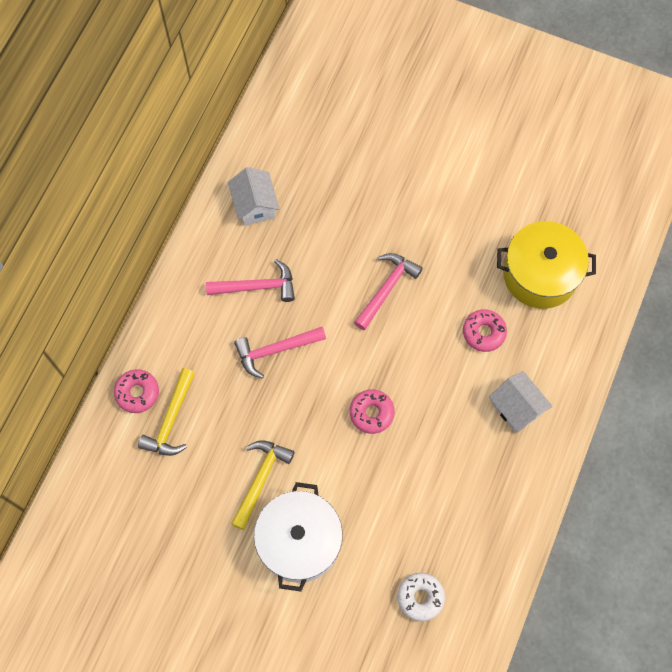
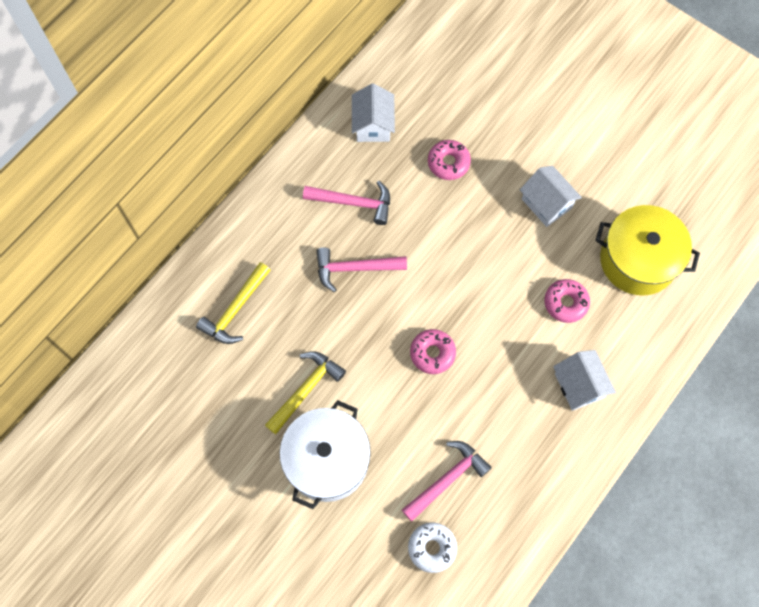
camera: 15 degrees right, 0 degrees up
pink donut [114,369,159,413] -> pink donut moved to [428,140,471,180]
pink hammer [354,253,423,330] -> pink hammer moved to [402,441,492,522]
none -> white house [520,166,582,227]

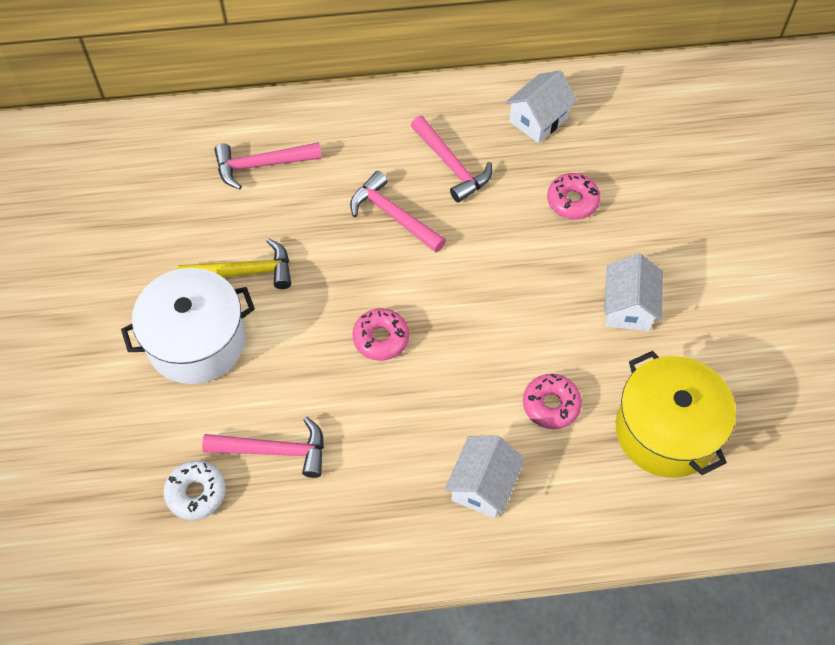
camera: 45 degrees right, 10 degrees down
yellow hammer [196,262,271,344] -> pink hammer [214,142,322,189]

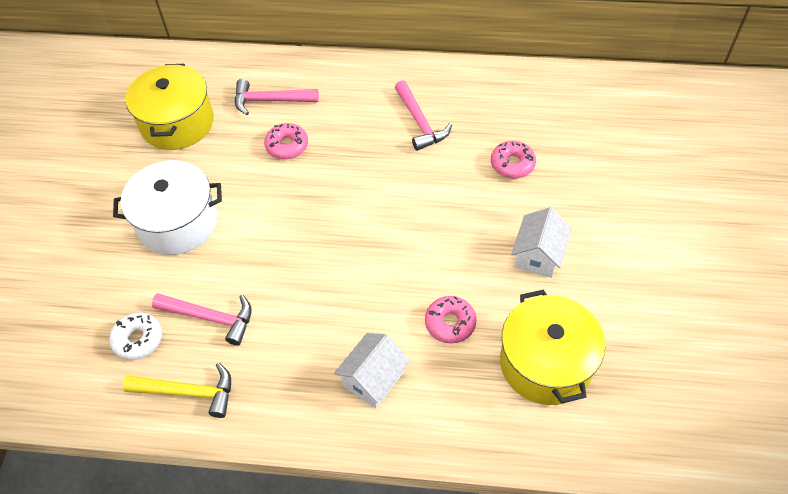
camera: 15 degrees right, 5 degrees down
yellow hammer [178,238,291,289] -> yellow hammer moved to [123,363,231,418]
pink hammer [350,171,446,253] -> none
pink donut [352,308,409,361] -> pink donut moved to [264,123,308,159]
white house [505,70,577,143] -> none
none -> yellow pot [125,64,214,150]

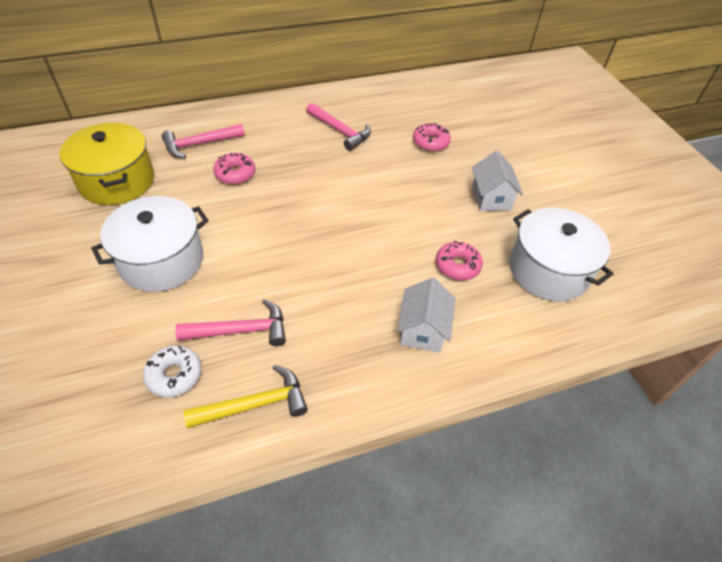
camera: 30 degrees left, 5 degrees down
yellow pot [500,289,605,405] -> white pot [509,208,614,302]

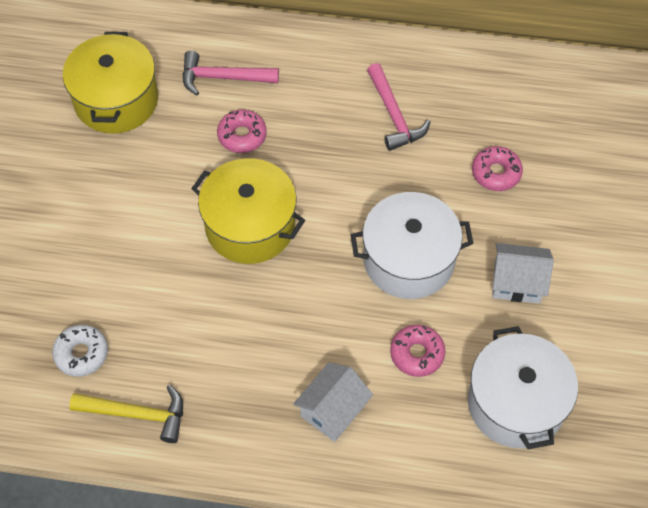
camera: 30 degrees right, 10 degrees up
white pot [91,196,209,292] -> white pot moved to [351,192,474,299]
pink hammer [175,299,286,346] -> none
white house [472,150,523,211] -> white house turned 75 degrees clockwise [492,243,554,304]
none -> yellow pot [191,158,305,264]

